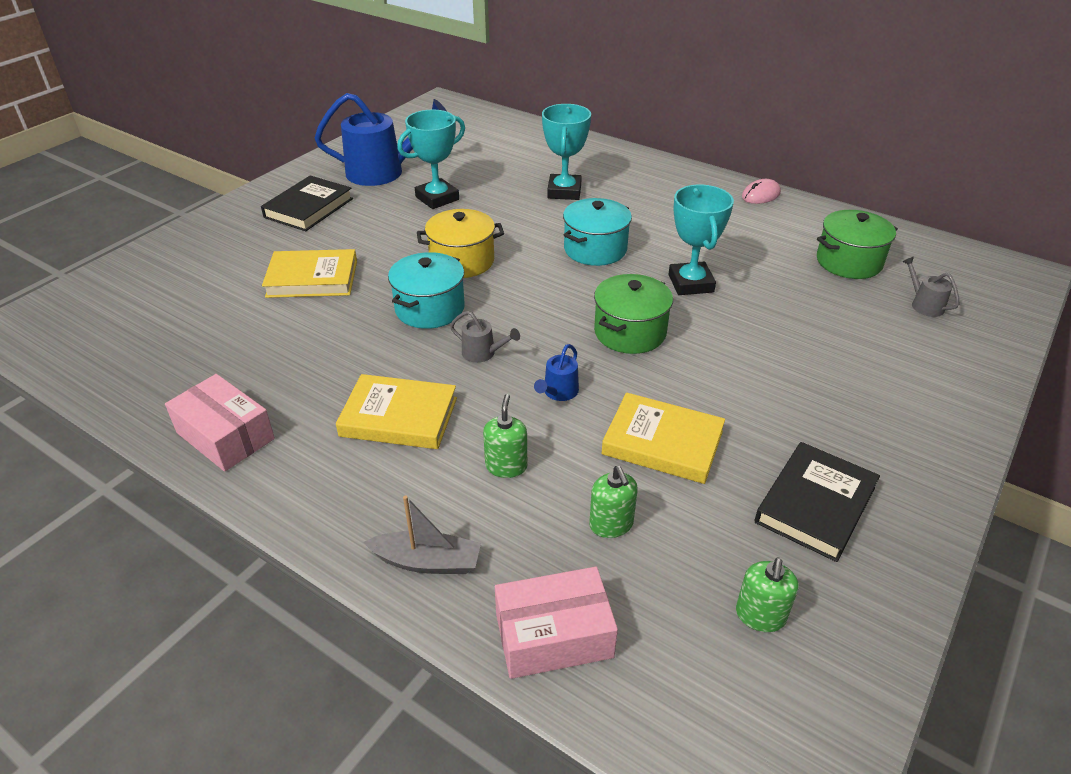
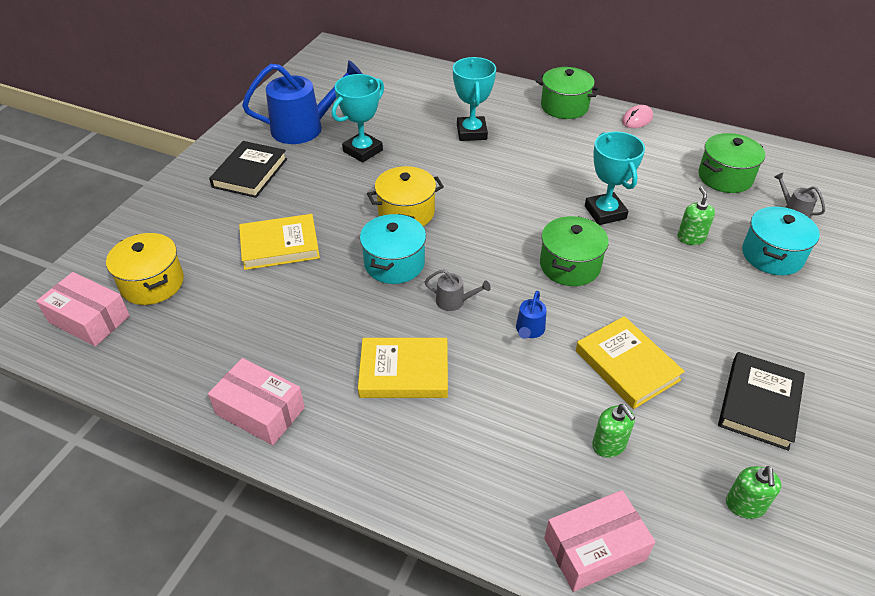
camera: 10 degrees left, 5 degrees up
grey boat [364,495,481,574] -> none
green soap dispenser [483,394,527,478] -> green soap dispenser moved to [677,187,715,245]
turquoise pot [563,198,632,266] -> turquoise pot moved to [742,207,820,275]
yellow book [601,392,725,484] -> yellow book turned 45 degrees clockwise [576,316,685,409]
none -> pink box [36,272,130,346]
none -> yellow pot [106,233,184,305]
none -> green pot [535,67,600,119]

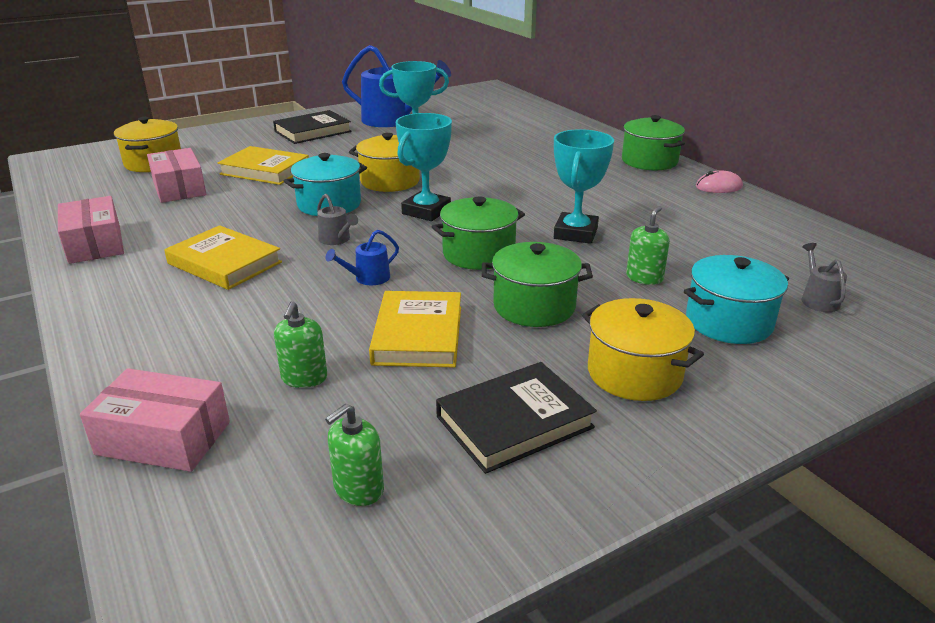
camera: 35 degrees right, 15 degrees down
pink box [36,272,130,346] -> pink box moved to [147,148,206,203]
turquoise trophy [453,57,496,141] -> turquoise trophy moved to [396,113,452,221]
green pot [699,133,765,193] -> green pot moved to [482,242,593,327]
none -> yellow pot [582,298,704,401]

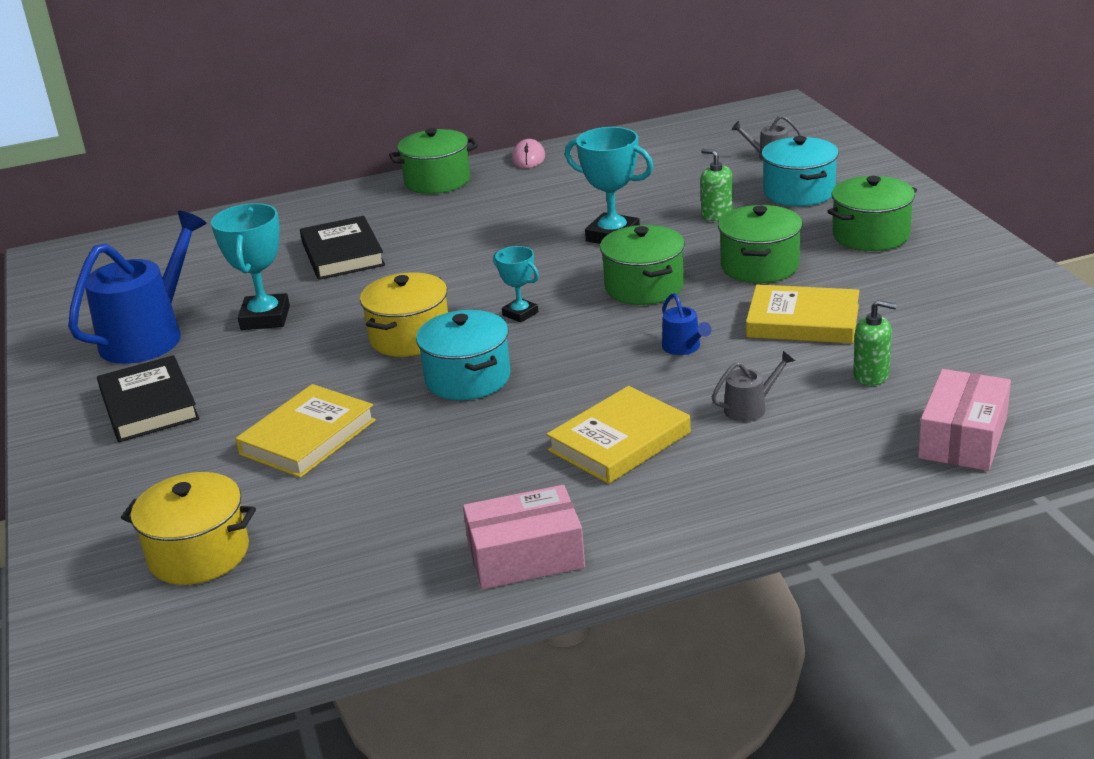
camera: 75 degrees left, 0 degrees up
pink box [147,148,206,203] -> none
grey watering can [317,194,358,245] -> grey watering can moved to [712,351,795,422]
green soap dispenser [325,403,384,506] -> none
turquoise trophy [396,113,452,221] -> turquoise trophy [493,246,539,323], size x0.58
black book [436,362,597,474] -> black book moved to [300,216,385,280]
yellow pot [582,298,704,401] -> green pot [827,176,917,251]

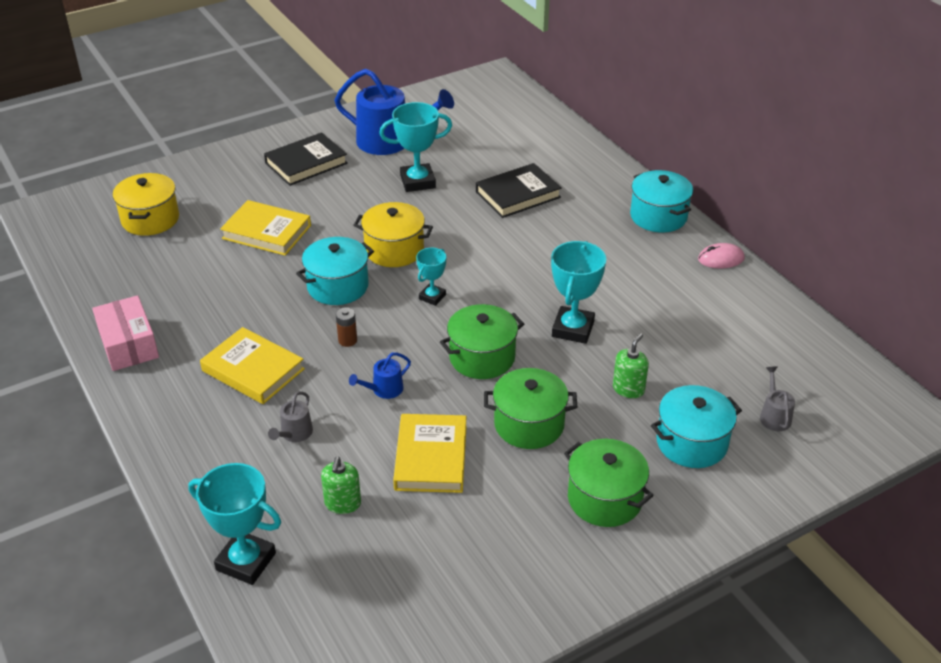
camera: 75 degrees right, 10 degrees up
green pot [389,128,478,194] -> turquoise pot [630,170,693,232]
grey watering can [712,351,795,422] -> grey watering can turned 60 degrees clockwise [268,391,313,442]
pink box [918,369,1011,471] -> turquoise trophy [188,463,281,585]
none -> brown battery [336,307,357,347]

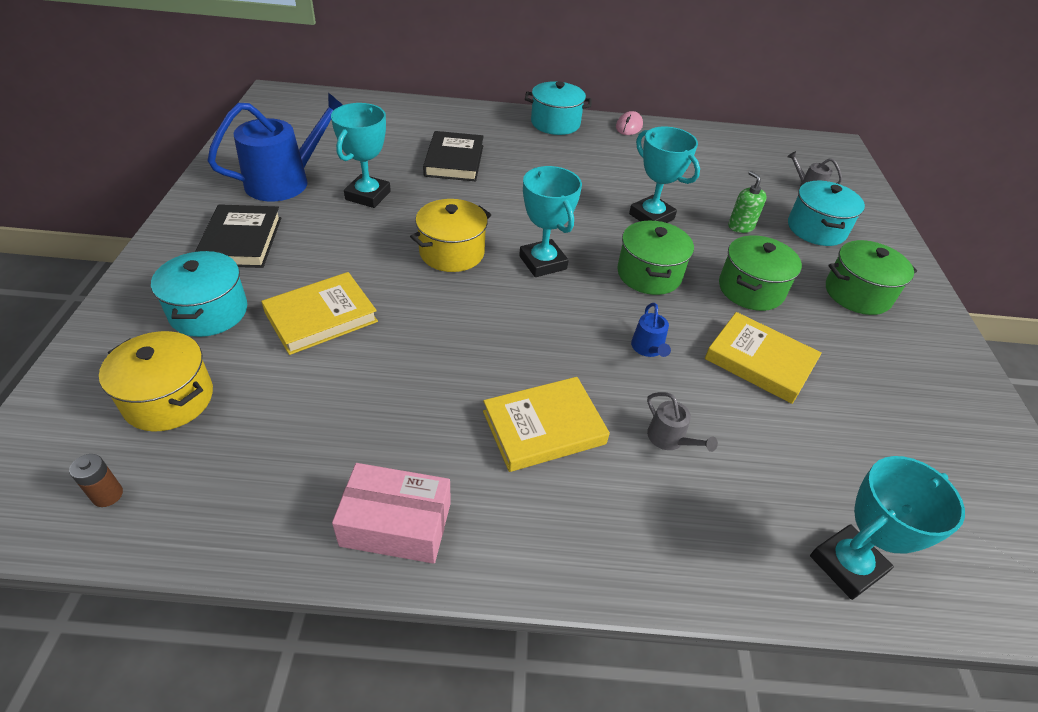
camera: 60 degrees left, 5 degrees up
turquoise pot [296,237,374,305] -> turquoise pot moved to [151,251,247,337]
green soap dispenser [321,457,361,514] -> none
brown battery [336,307,357,347] -> brown battery moved to [69,454,123,507]
turquoise trophy [416,248,446,306] -> turquoise trophy [519,166,582,277], size x1.72

